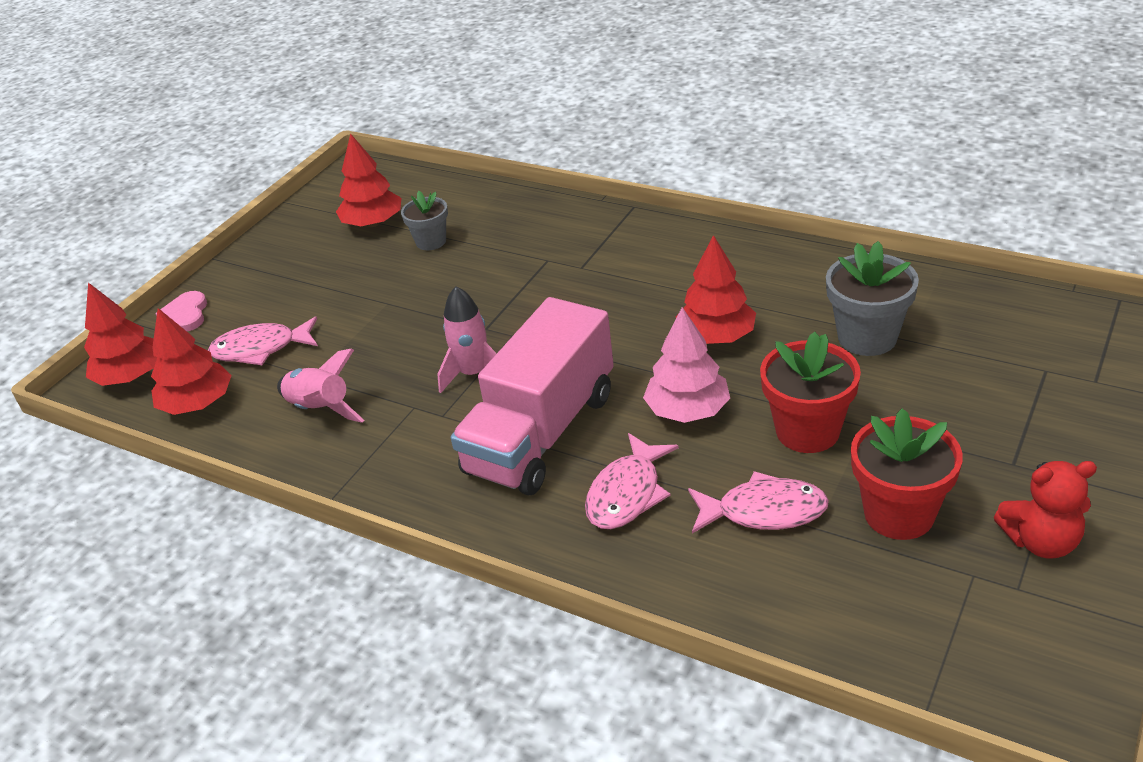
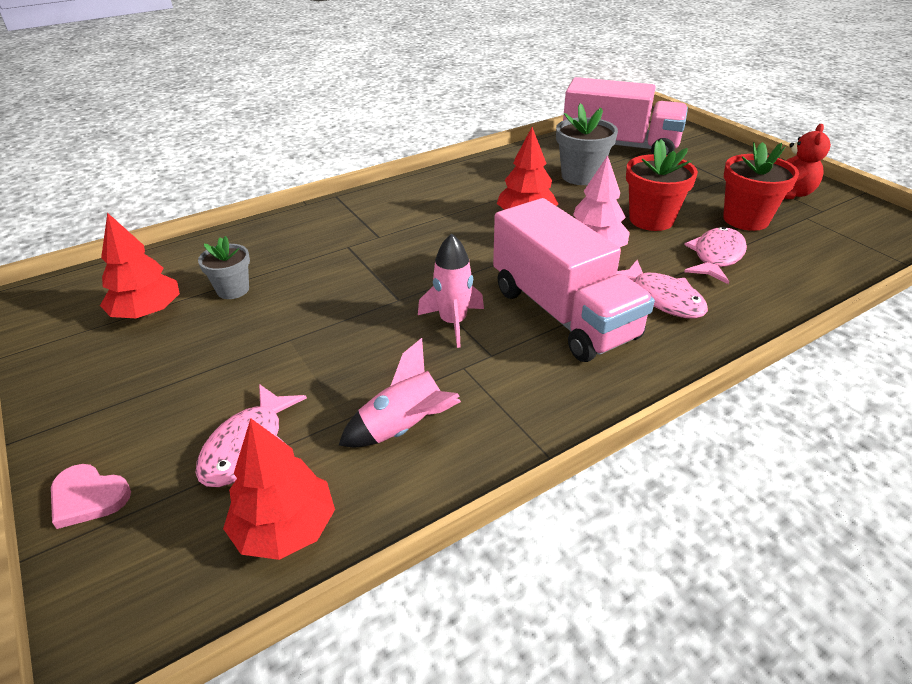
camera: 65 degrees left, 0 degrees up
red tree [84,283,157,386] -> none
none -> pink truck [563,77,688,155]

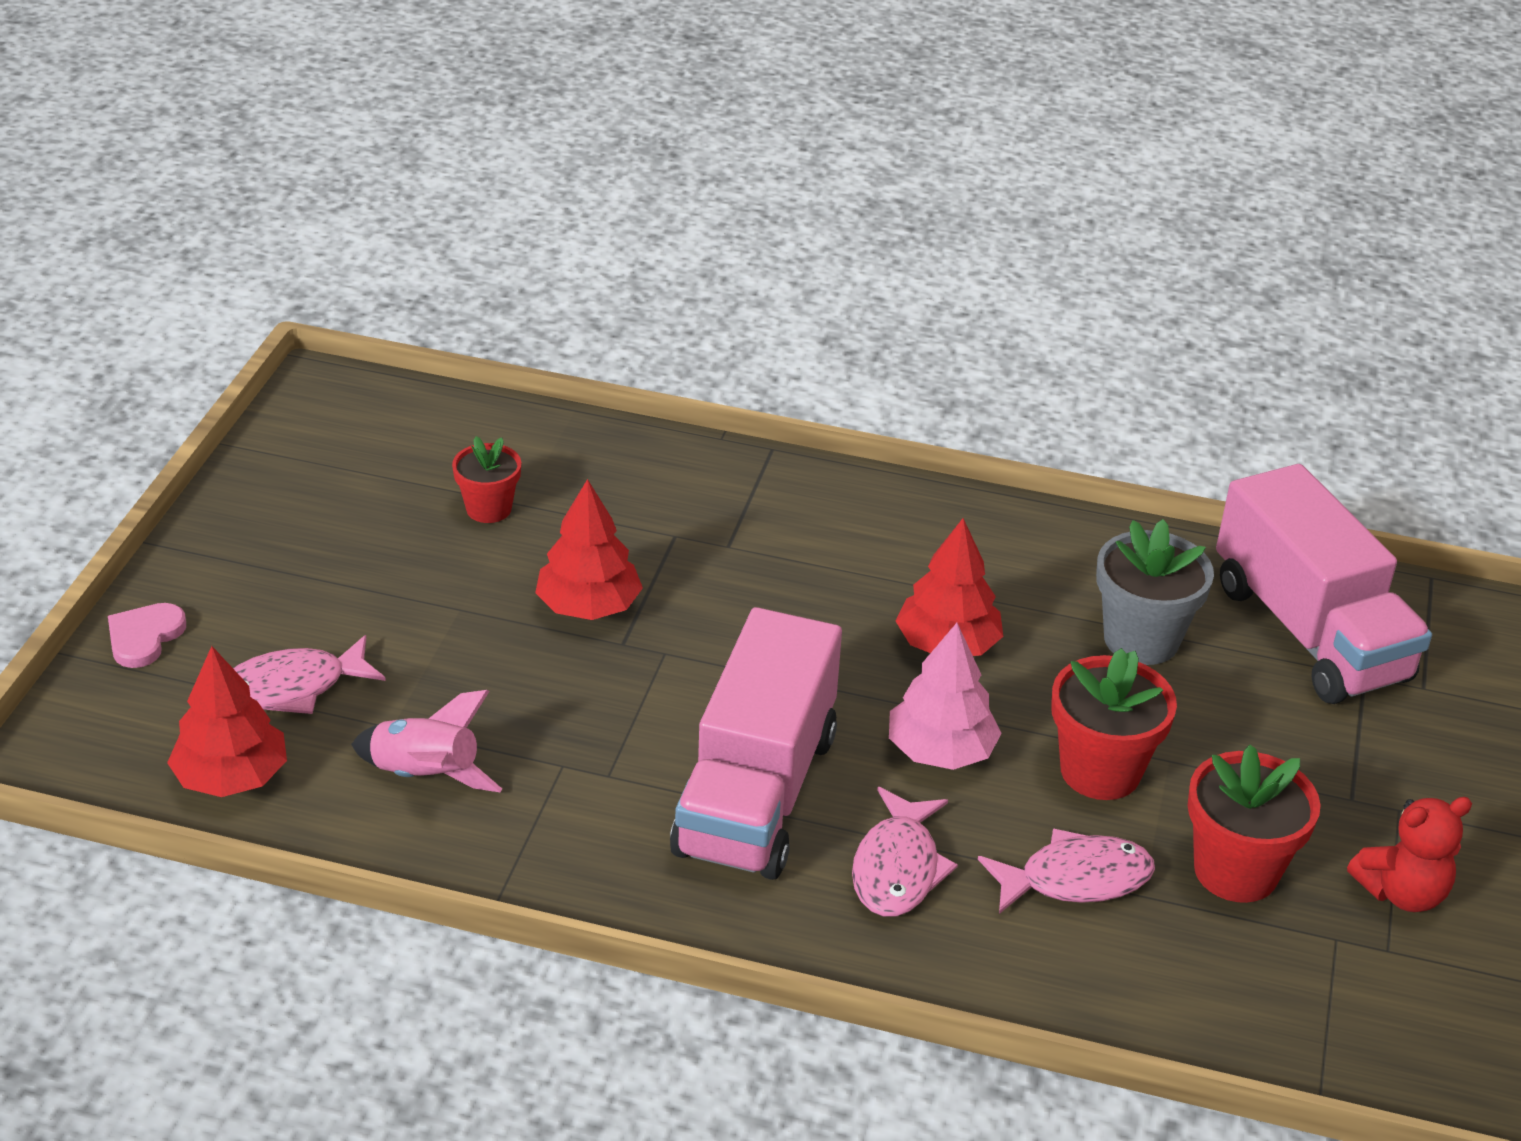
camera: 45 degrees right, 0 degrees up
pink heart [51,464,131,529] -> pink heart turned 45 degrees clockwise [108,603,186,668]
red tree [100,213,180,318] -> red tree moved to [535,479,643,620]
grey flower pot [198,236,250,299] -> red flower pot [452,436,521,523]
pink rocket [418,233,484,348] -> none

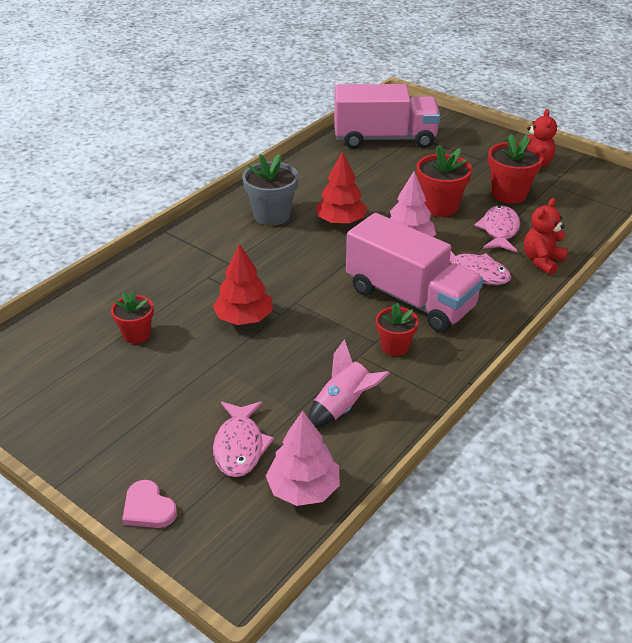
camera: 65 degrees left, 0 degrees up
red tree [167,646,287,797] -> pink tree [266,411,340,506]
grey flower pot [1096,519,1214,665] -> grey flower pot moved to [242,154,299,226]
none -> red flower pot [376,303,419,356]
none -> red teddy bear [524,198,568,275]

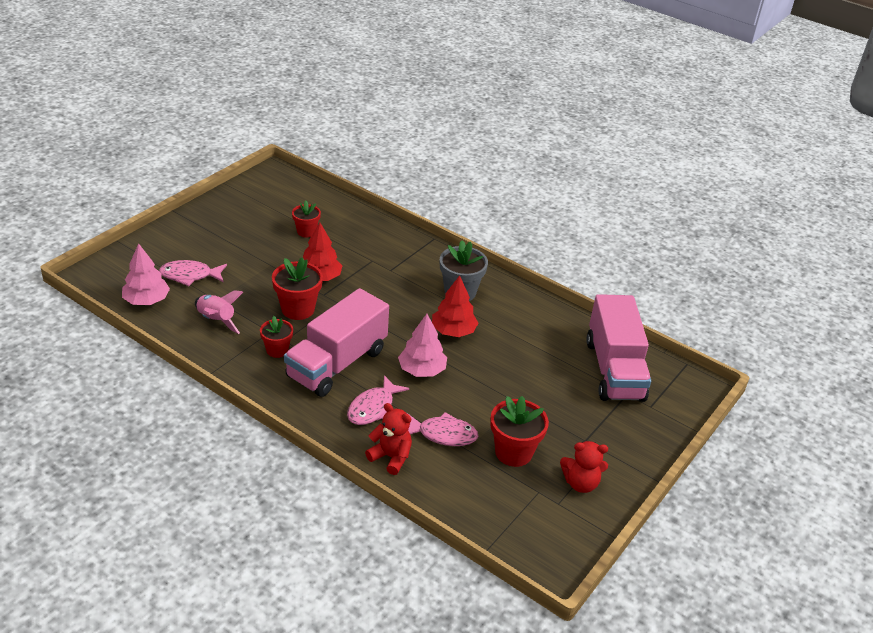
camera: 85 degrees right, 0 degrees up
pink heart [122,480,177,528] -> none
red flower pot [416,144,472,217] -> red flower pot moved to [272,257,323,320]

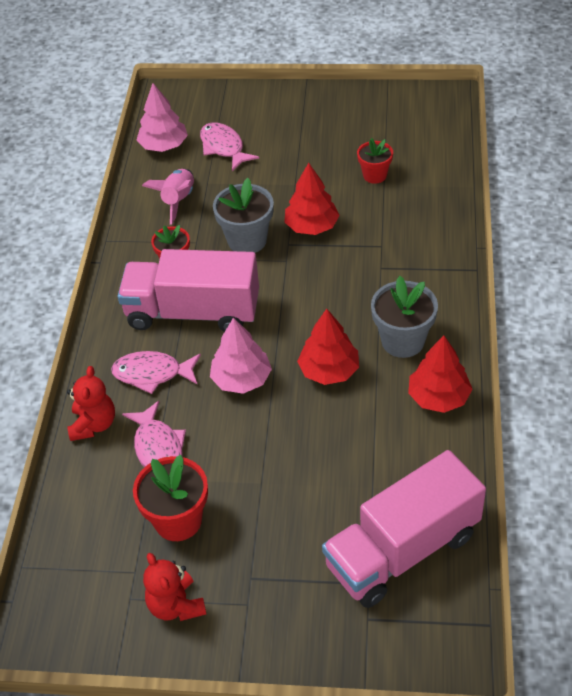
camera: 65 degrees right, 10 degrees up
red flower pot [272,257,323,320] -> grey flower pot [213,178,274,253]
none -> red tree [408,335,472,413]

